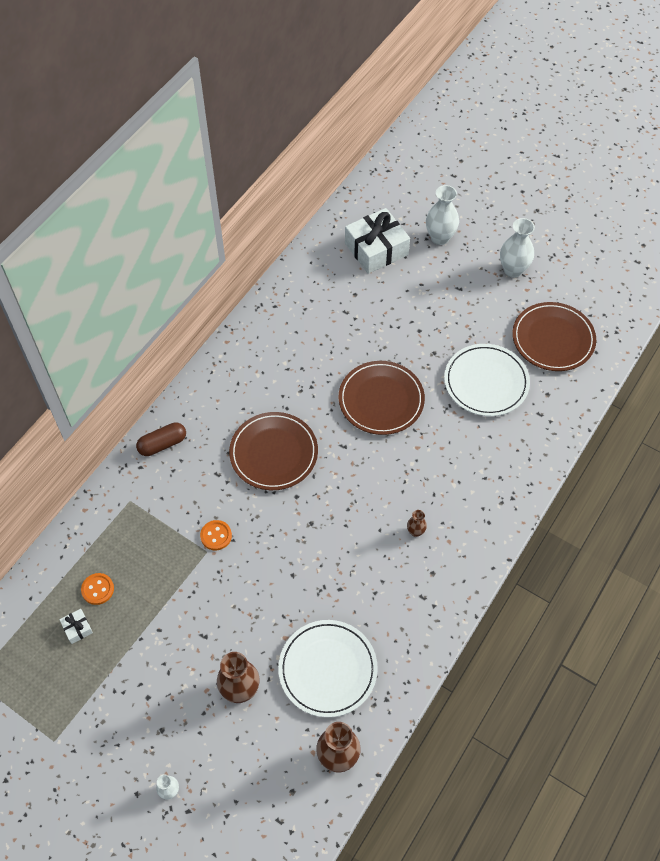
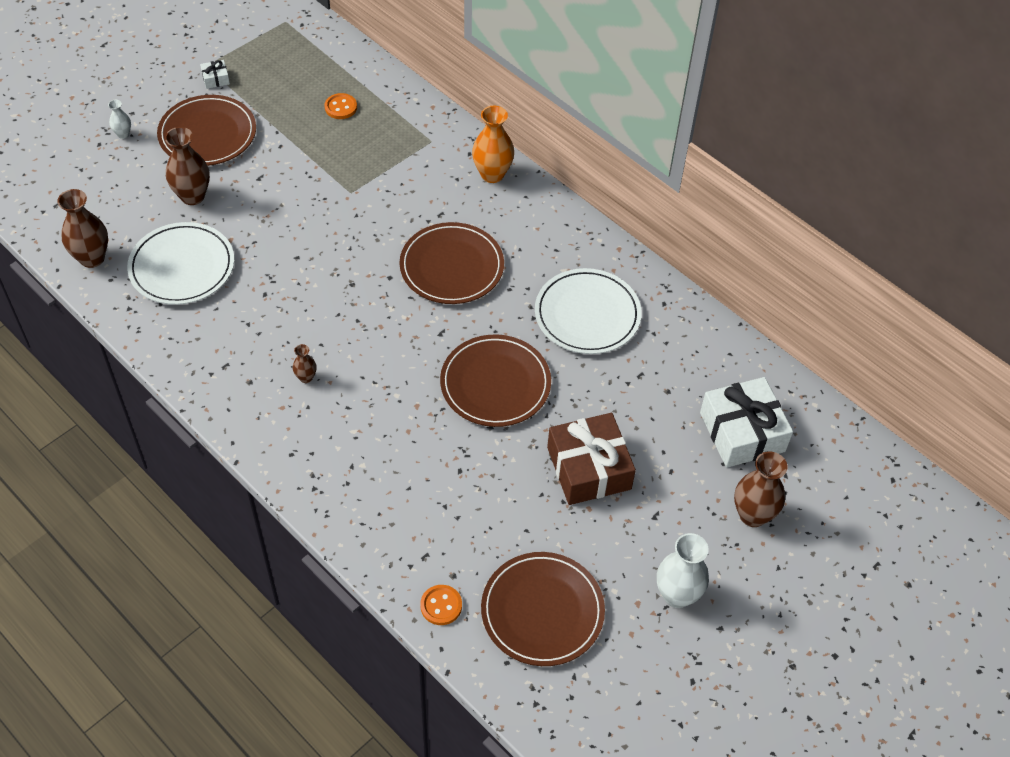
camera: 100 degrees right, 5 degrees down
white gift [59,609,93,644] -> white gift moved to [200,60,230,89]
brown capsule [136,422,186,456] -> orange vase [472,106,514,183]
orange button [200,520,232,550] -> orange button moved to [420,585,462,625]
white vase [426,185,459,245] -> brown vase [734,451,788,527]
white plate [444,344,530,416] -> white plate moved to [535,268,642,354]
none -> brown plate [157,95,256,166]
none -> brown gift [547,413,636,505]

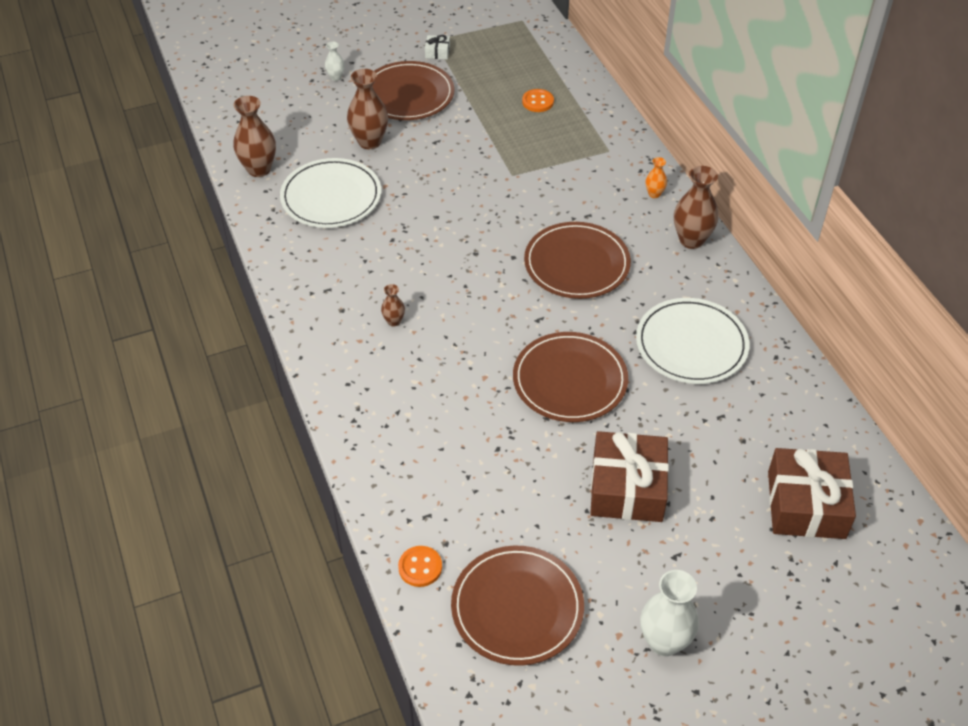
camera: 25 degrees right, 5 degrees down
orange vase [472,106,514,183] -> orange vase [645,157,667,198], size x0.51
white gift [700,377,793,468] -> brown gift [768,448,856,539]
brown vase [734,451,788,527] -> brown vase moved to [674,166,719,249]

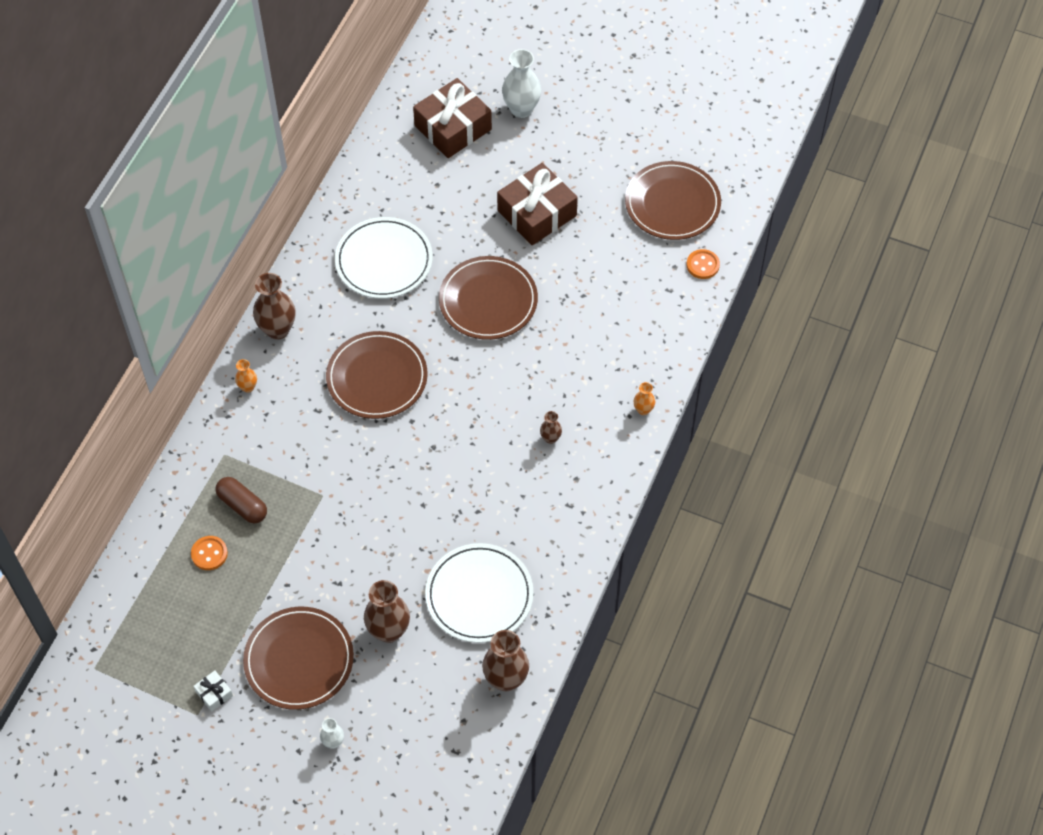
camera: 135 degrees left, 10 degrees up
white vase [640,570,699,656] -> white vase moved to [502,49,541,118]
none -> brown capsule [216,477,267,524]
none -> orange vase [633,382,655,415]

